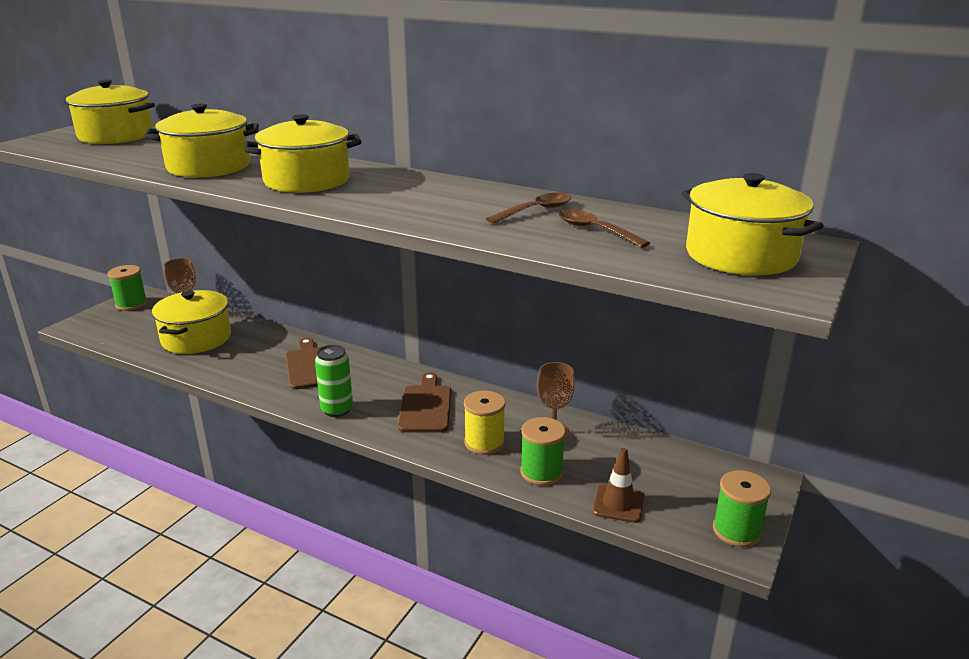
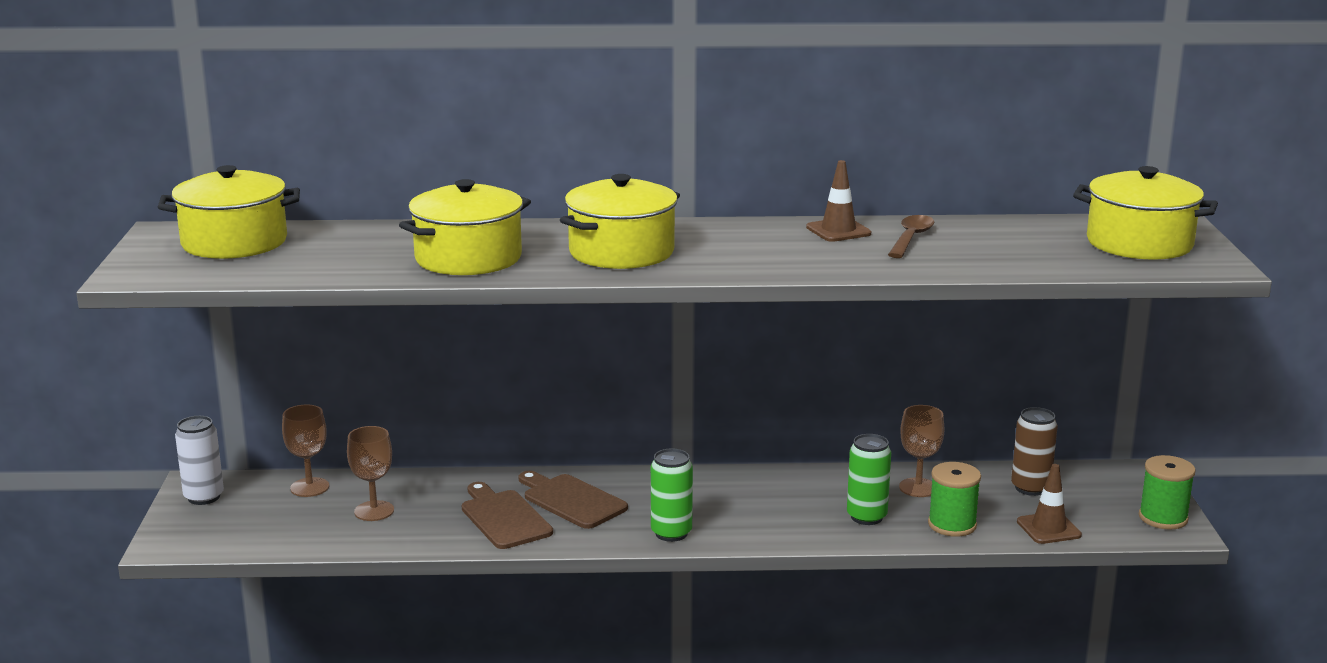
camera: 30 degrees left, 5 degrees down
green spool [107,265,147,311] -> white can [175,416,224,505]
yellow pot [152,290,231,354] -> brown goblet [347,426,394,521]
brown cutting board [398,373,451,433] -> brown cutting board moved to [462,482,553,549]
yellow spool [464,391,505,455] -> green can [847,434,891,525]
brown spoon [558,209,650,248] -> none
none -> brown traffic cone [806,160,871,242]
none -> brown can [1011,407,1058,496]

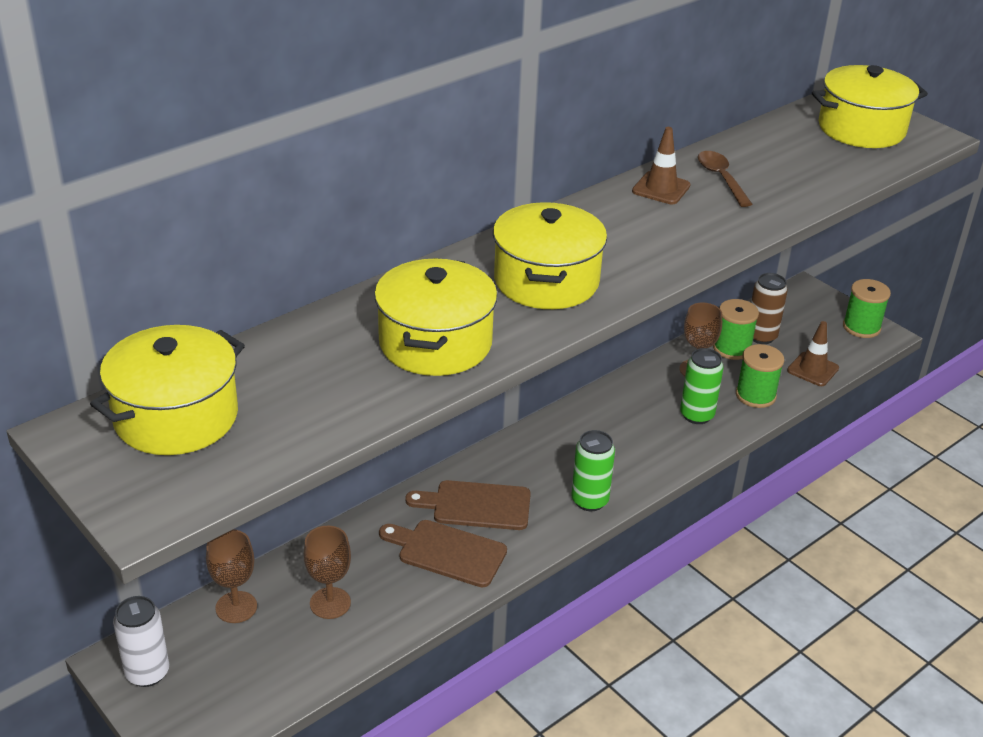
camera: 40 degrees left, 15 degrees up
none -> green spool [713,299,759,360]

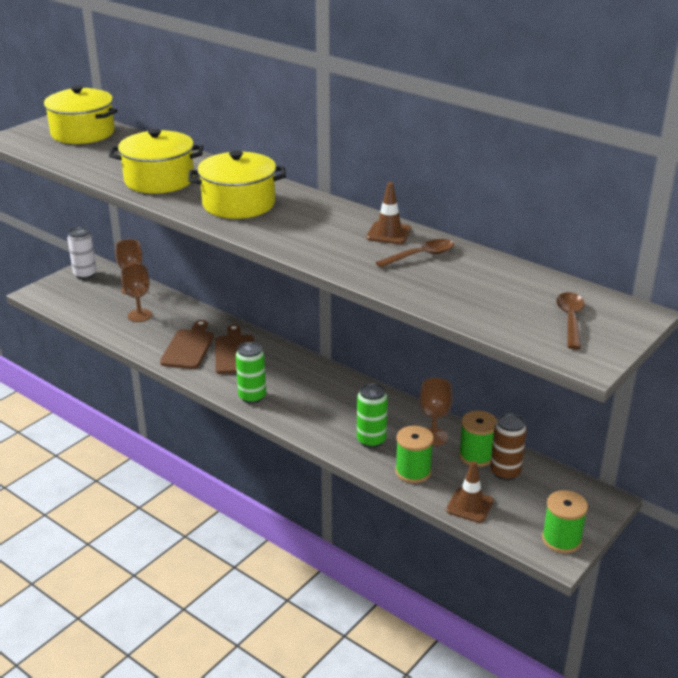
camera: 80 degrees right, 5 degrees down
yellow pot [812,65,928,148] -> brown spoon [556,292,584,349]

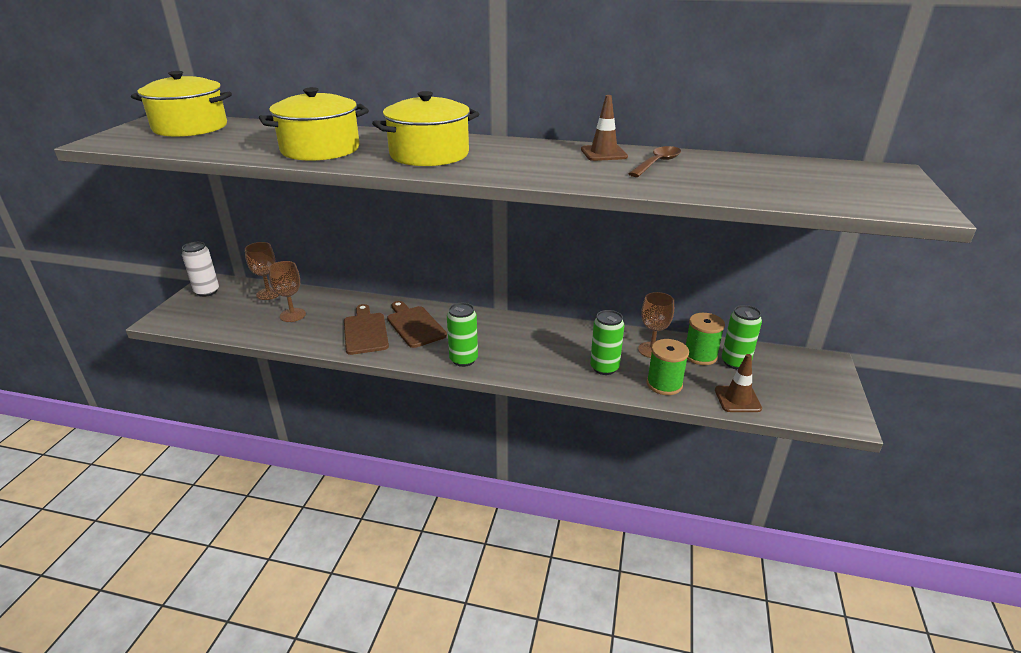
camera: 25 degrees left, 0 degrees up
brown can [490,413,527,481] -> green can [722,305,762,369]
green spool [542,490,588,553] -> none
brown spoon [556,292,584,349] -> none

